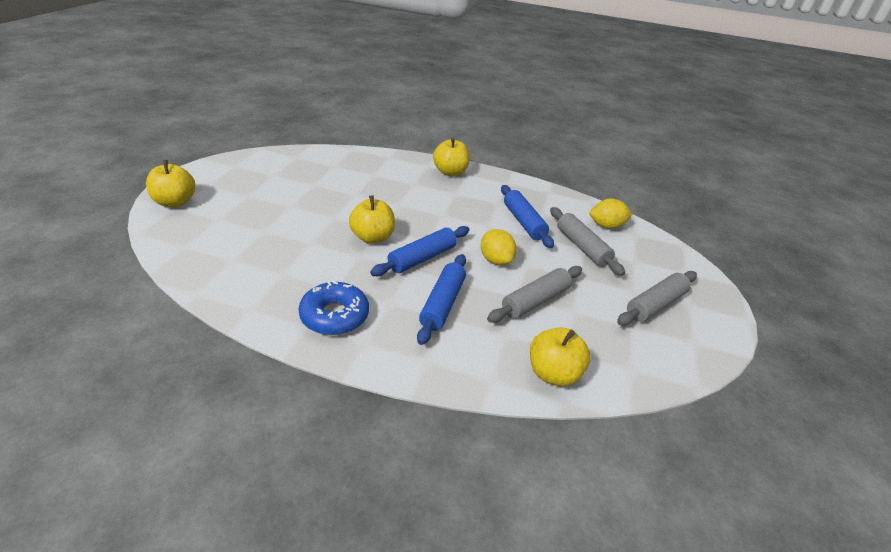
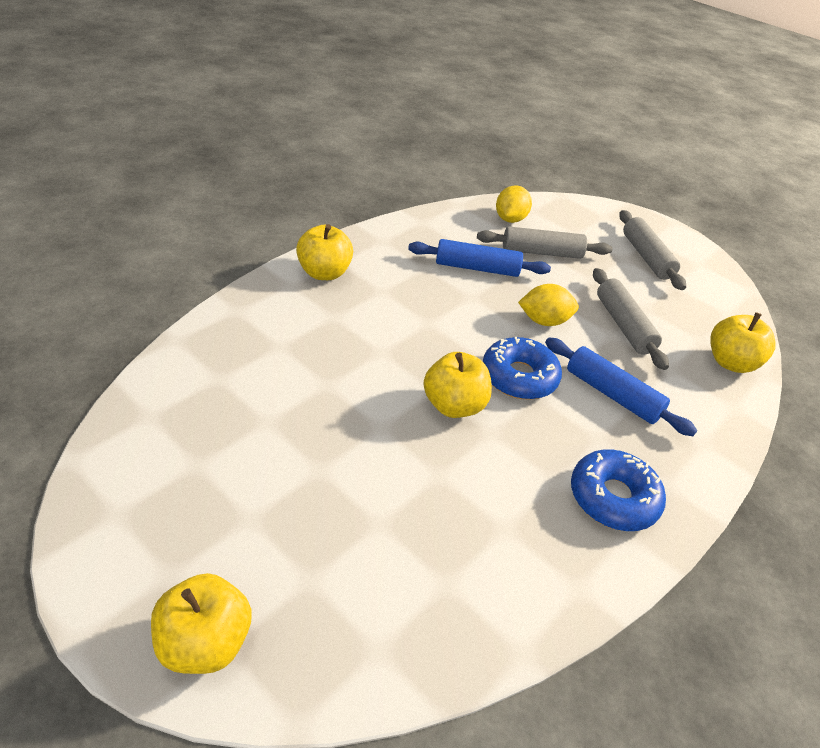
camera: 65 degrees left, 5 degrees up
blue rolling pin [370,226,470,276] -> blue donut [483,337,562,400]

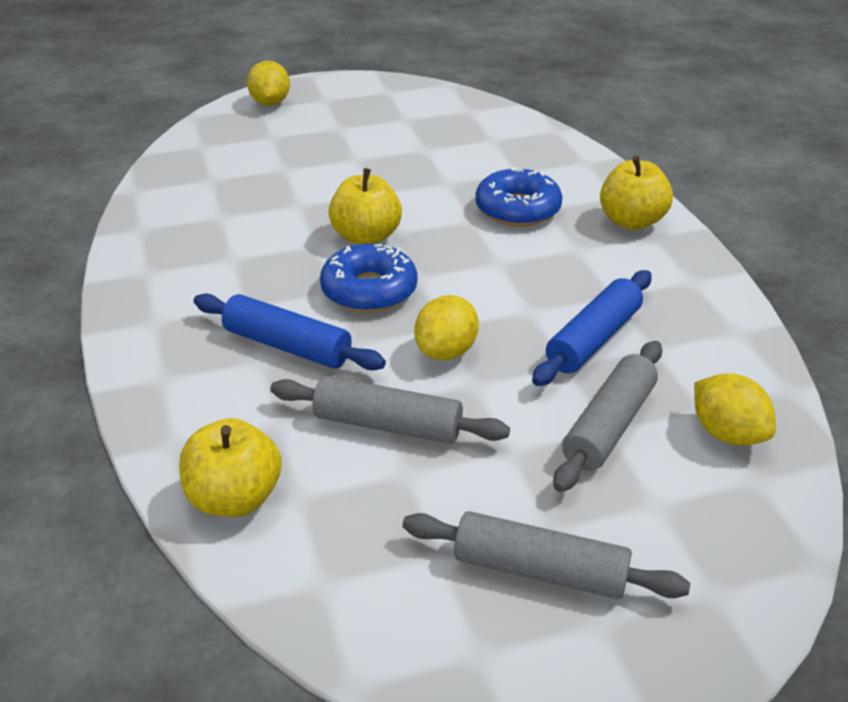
camera: 125 degrees right, 5 degrees down
yellow apple [151,573,251,674] -> yellow lemon [247,61,290,106]
blue rolling pin [545,337,697,436] -> blue rolling pin turned 45 degrees clockwise [194,293,386,370]
blue donut [571,449,666,531] -> blue donut moved to [475,167,563,227]

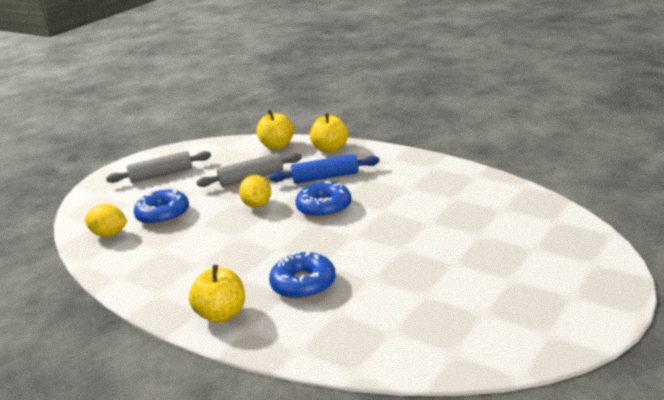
camera: 145 degrees right, 10 degrees down
yellow lemon [247,61,290,106] -> none
yellow apple [328,168,402,244] -> yellow apple moved to [310,113,348,153]
blue rolling pin [532,270,652,386] -> none
grey rolling pin [553,341,662,492] -> blue donut [134,189,189,226]

